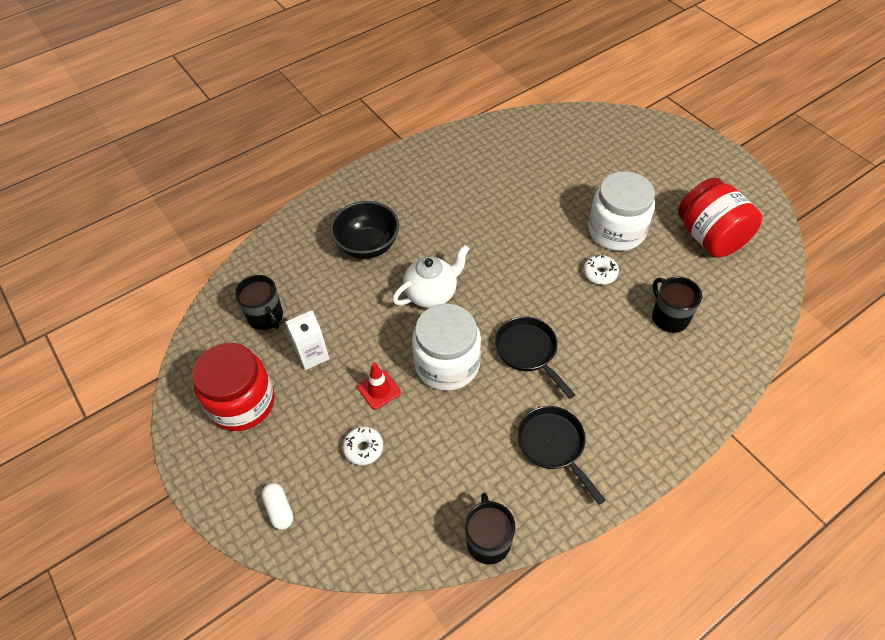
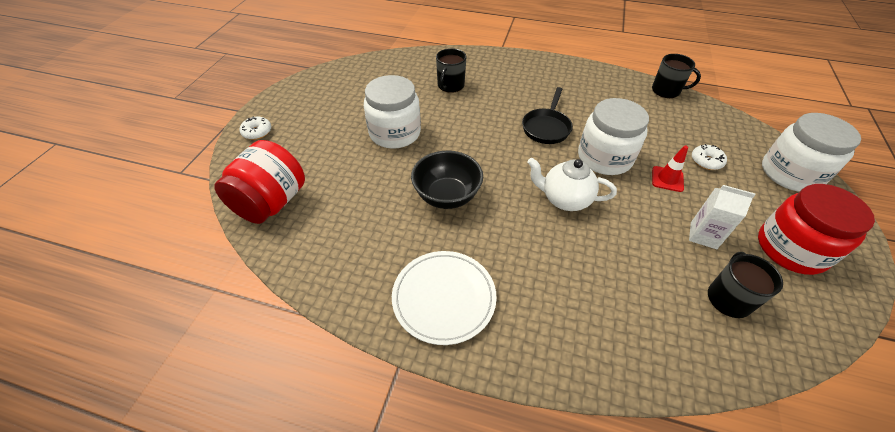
camera: 130 degrees left, 5 degrees down
white capsule [261,483,294,530] -> white jar [762,113,861,192]
black bowl [330,201,399,259] -> black bowl moved to [411,151,483,209]
black mug [465,493,515,564] -> black mug turned 120 degrees counterclockwise [652,54,701,98]
black pan [517,406,606,505] -> none
white donut [583,255,619,285] -> white donut moved to [240,116,271,140]
red jar [678,178,762,257] -> red jar moved to [214,140,305,224]
none -> white plate [392,251,497,345]

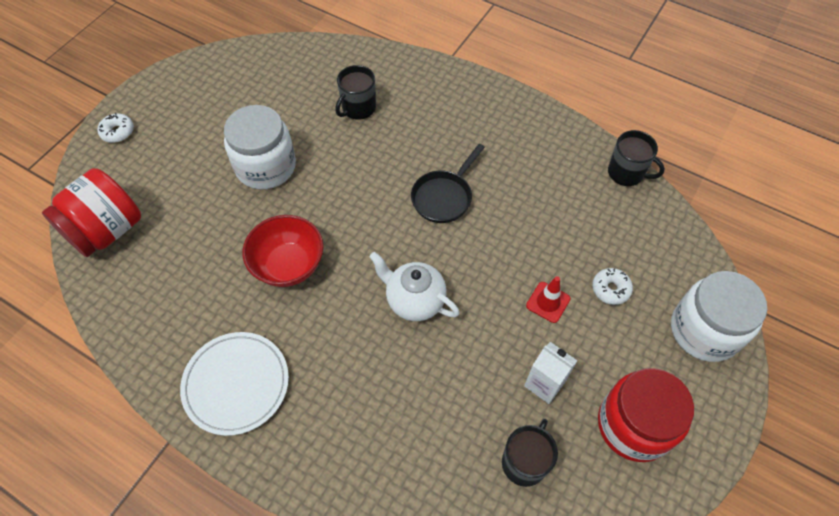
camera: 15 degrees right, 10 degrees up
black bowl [411,151,483,209] -> red bowl [242,215,324,287]
white jar [578,98,649,175] -> none

